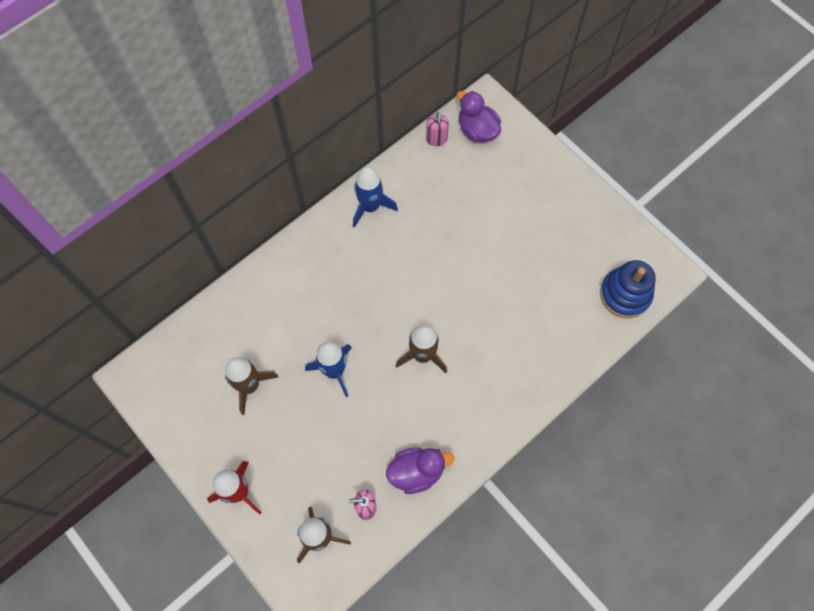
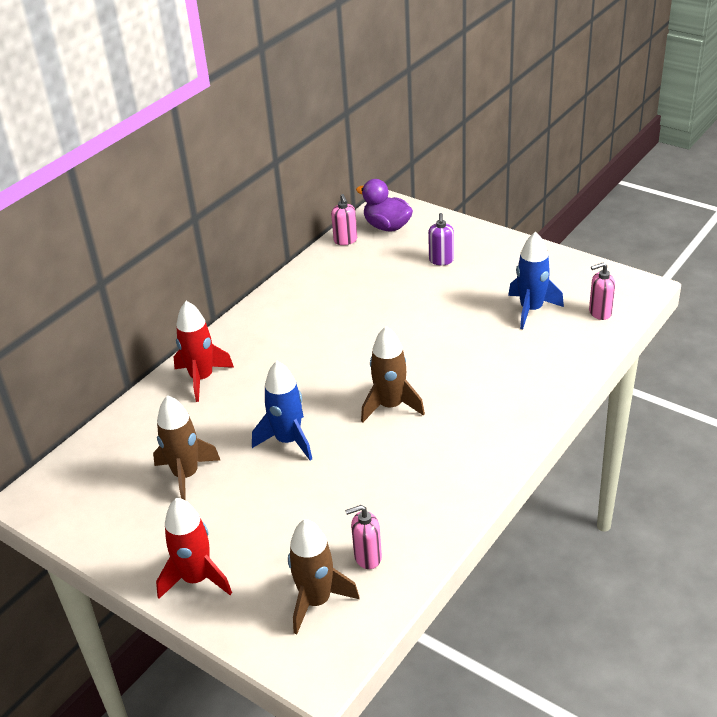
camera: 10 degrees left, 30 degrees down
blue rocket [353,167,398,228] -> blue rocket moved to [508,232,564,329]
purple duck [386,448,454,494] -> none
blue stacking toy [600,260,656,318] -> pink soap dispenser [589,262,615,320]
none -> red rocket [173,301,234,402]
none -> purple soap dispenser [428,213,454,265]

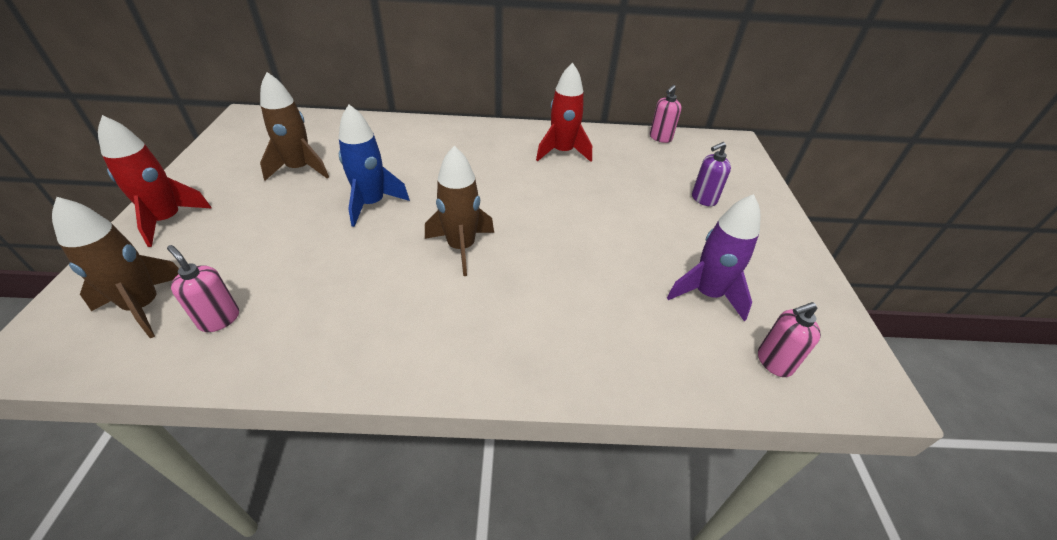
camera: 50 degrees right, 5 degrees up
red rocket [173,301,234,402] -> red rocket moved to [536,62,592,162]
purple duck [356,179,413,232] -> none
blue rocket [508,232,564,329] -> purple rocket [667,194,761,321]
pink soap dispenser [589,262,615,320] -> pink soap dispenser turned 60 degrees counterclockwise [758,302,821,377]

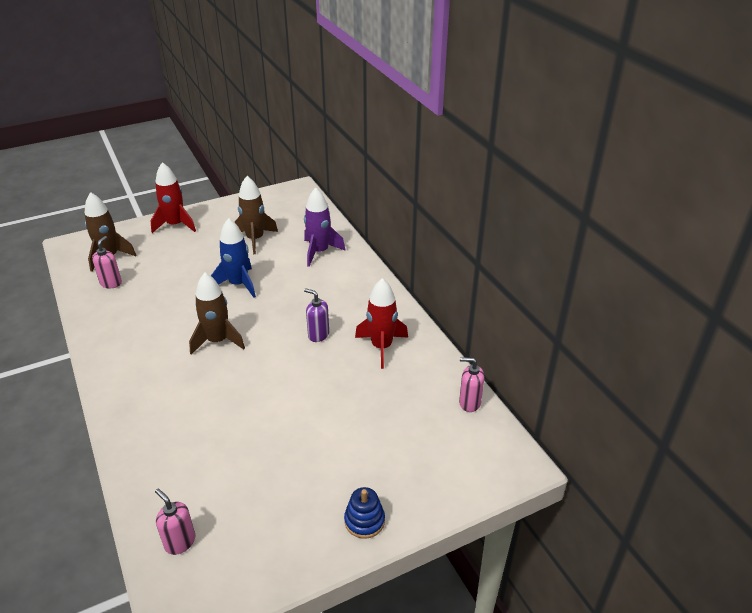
camera: 65 degrees right, 5 degrees down
purple rocket [667,194,761,321] -> purple rocket moved to [304,188,346,267]
purple soap dispenser [692,142,731,206] -> purple soap dispenser moved to [304,288,329,342]
none -> blue stacking toy [344,487,385,539]

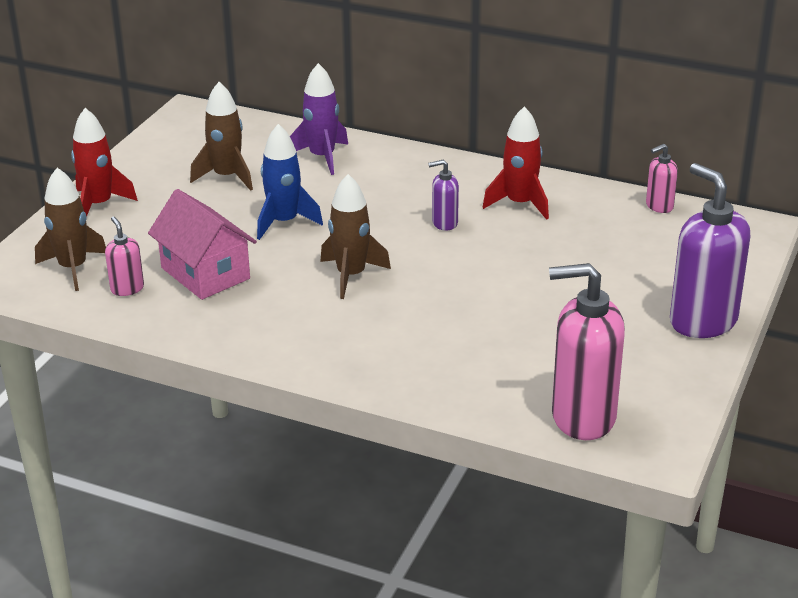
camera: 40 degrees left, 5 degrees down
pink soap dispenser [155,489,195,555] -> pink soap dispenser [549,263,625,440], size x2.09
blue stacking toy [344,487,385,539] -> purple soap dispenser [670,163,751,338]
none -> pink house [148,189,257,300]

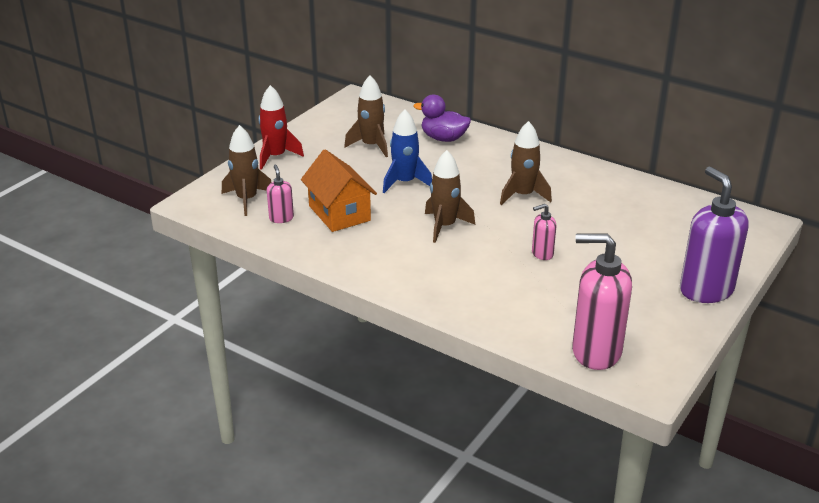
camera: 10 degrees right, 0 degrees up
pink house [148,189,257,300] -> orange house [301,149,377,232]
purple rocket [290,63,348,175] -> purple duck [413,95,471,142]
purple soap dispenser [428,160,459,231] -> brown rocket [500,121,552,205]
red rocket [482,106,549,220] -> none
pink soap dispenser [646,144,678,213] -> pink soap dispenser moved to [532,204,556,260]

